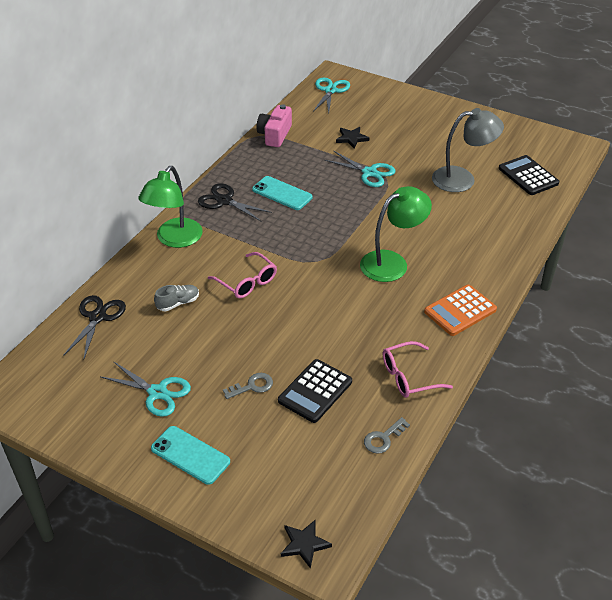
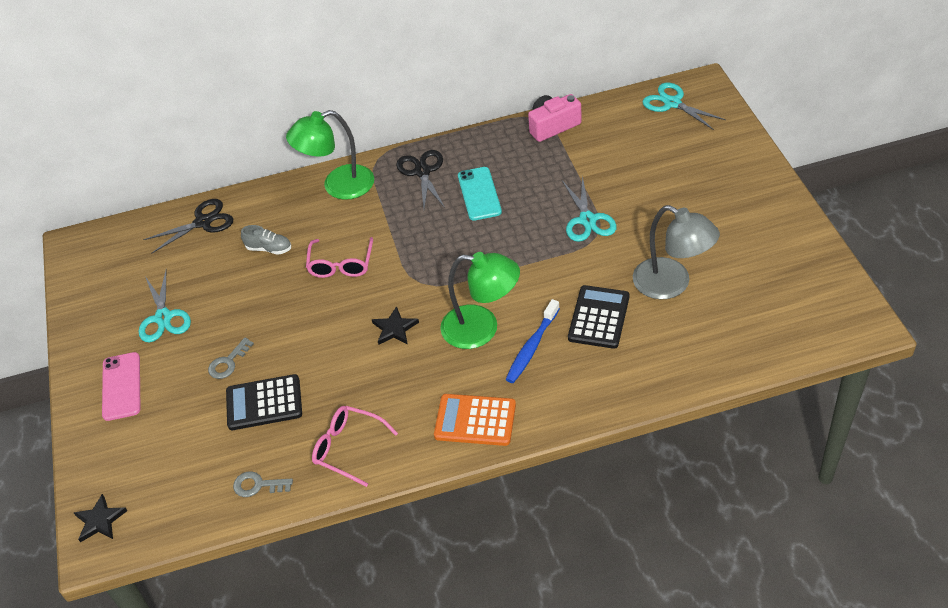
camera: 50 degrees right, 5 degrees up
turquoise phone [151,426,230,485] -> pink phone [102,352,140,421]
grey key [223,373,273,399] -> grey key turned 105 degrees clockwise [208,338,254,379]
turquoise scissors [313,78,350,113] -> turquoise scissors turned 105 degrees counterclockwise [642,83,726,130]
black star [336,127,369,149] -> black star moved to [372,306,419,345]
black calculator [499,155,559,195] -> black calculator moved to [568,285,629,349]
none -> blue toothbrush [505,299,560,383]

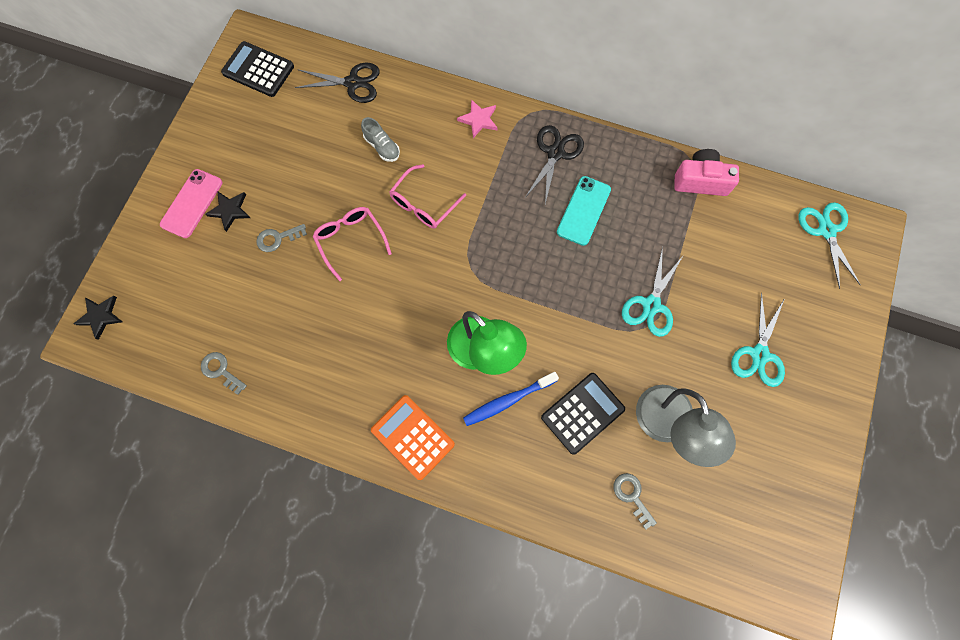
camera: 30 degrees right, 25 degrees up
turquoise scissors [139,271,191,342] -> turquoise scissors moved to [731,292,785,387]
black calculator [226,374,302,430] -> black calculator moved to [221,41,294,97]
green lamp [286,110,374,200] -> pink star [457,99,498,138]
pink glasses [312,406,398,487] -> pink glasses moved to [313,207,392,281]
black star [372,306,419,345] -> black star moved to [205,192,250,232]
none -> grey key [613,473,657,530]

